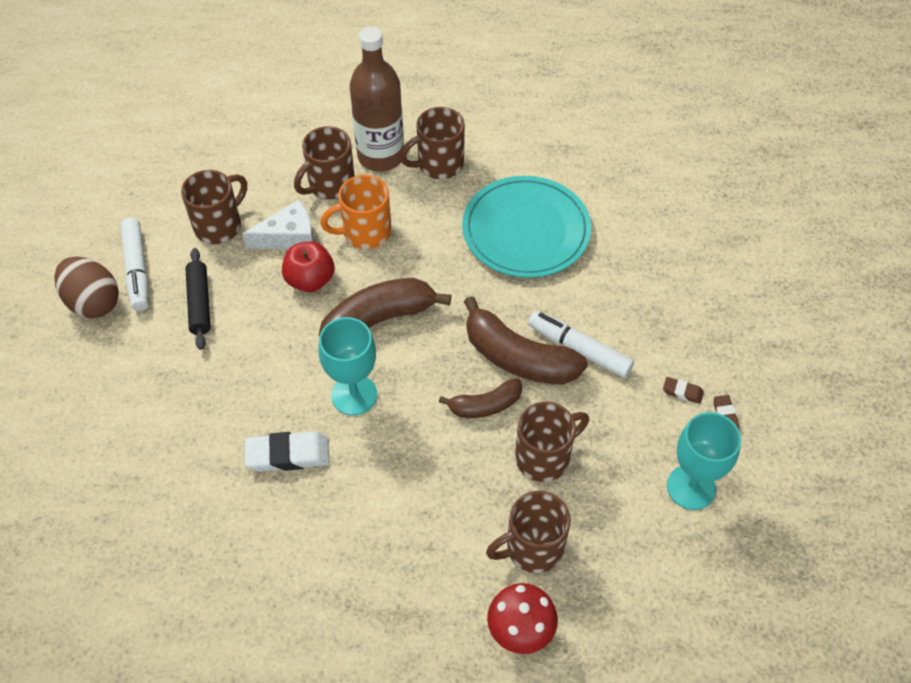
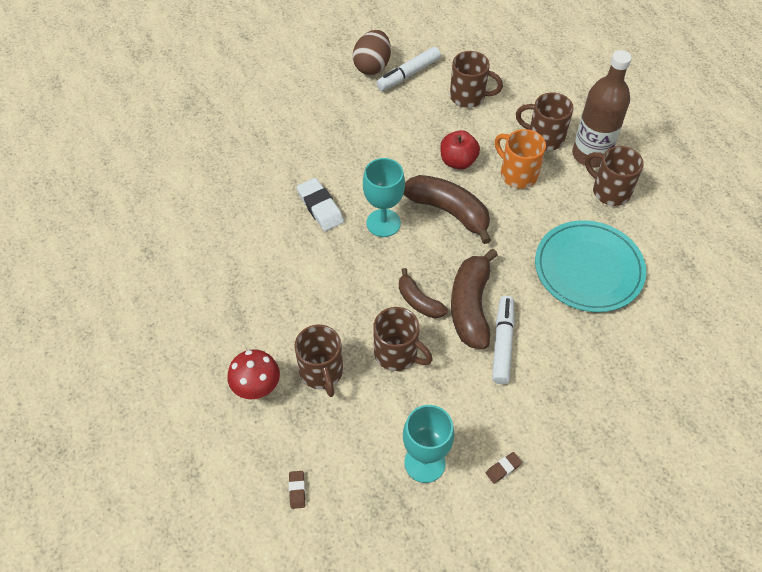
camera: 65 degrees right, 0 degrees up
black rolling pin [185,248,211,350] -> none
white cheese [242,199,314,249] -> none
brown mug [486,491,571,573] -> brown mug turned 150 degrees counterclockwise [294,325,343,397]
brown eraser [663,377,704,404] -> brown eraser moved to [289,471,305,509]

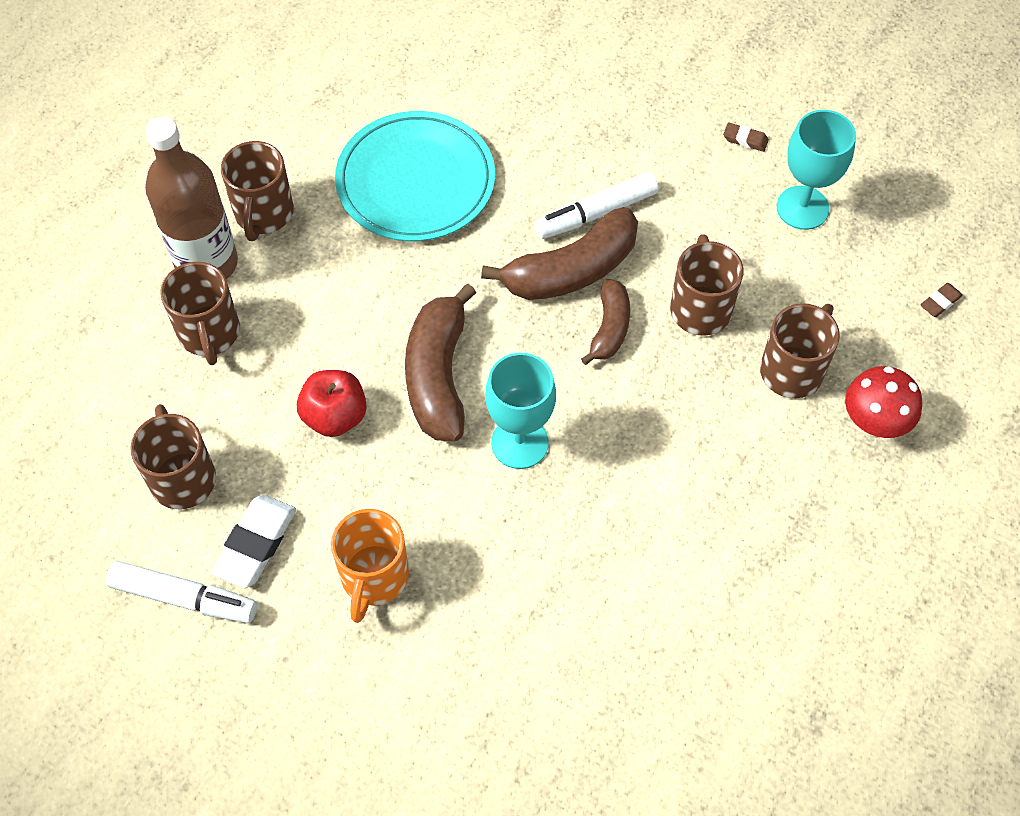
camera: 125 degrees left, 5 degrees up
white eraser [297,178,344,231] -> white eraser moved to [211,495,296,588]
brown egg [353,30,391,75] -> none
orange mug [495,129,546,188] -> orange mug moved to [331,509,409,623]

